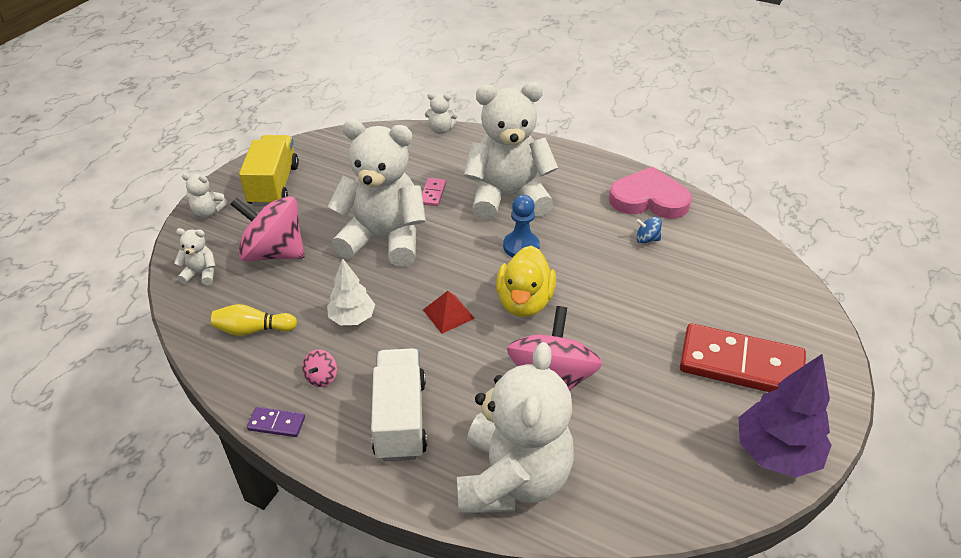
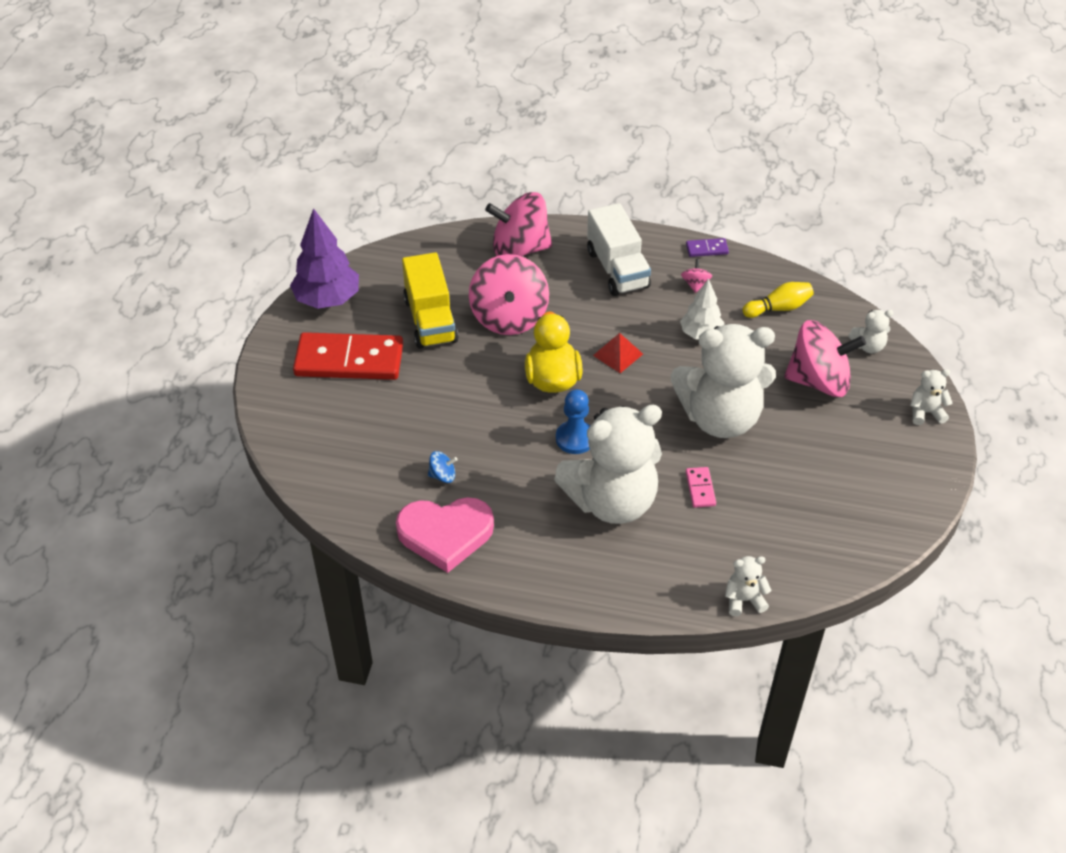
camera: 165 degrees right, 5 degrees up
yellow truck [239,135,299,206] -> yellow truck moved to [402,252,459,349]
white teddy bear [457,342,574,514] -> pink spinning top [485,192,552,256]

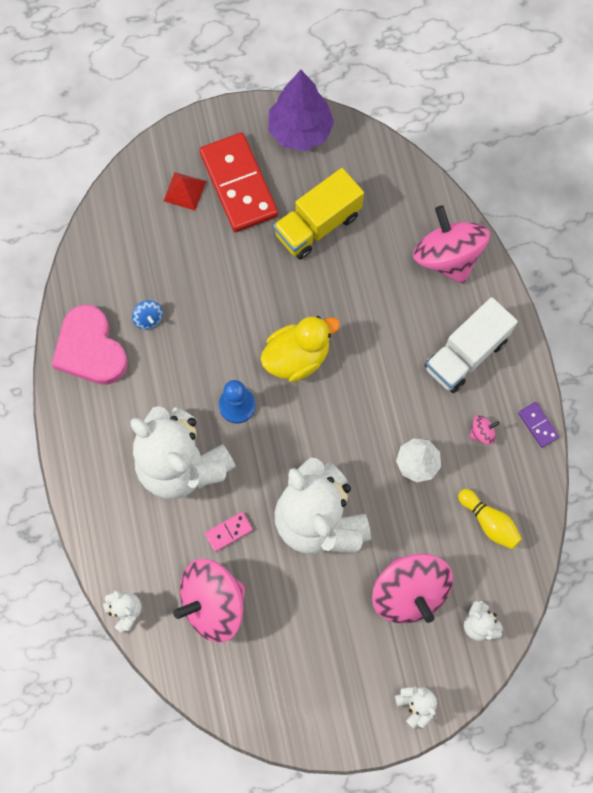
camera: 65 degrees right, 25 degrees up
pink spinning top [469,254,549,335] -> pink spinning top moved to [173,559,246,643]
red pyramid [593,333,643,373] -> red pyramid moved to [164,172,206,210]

